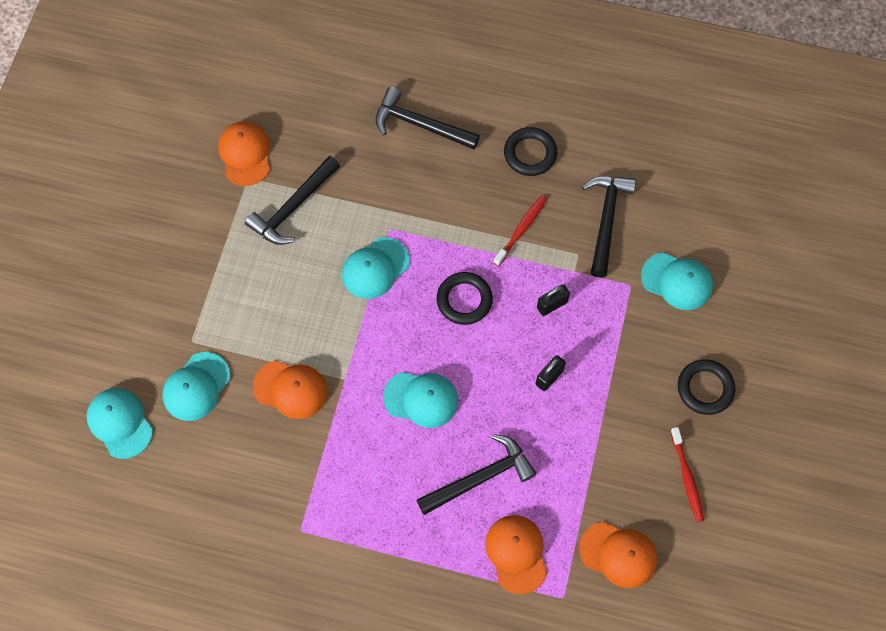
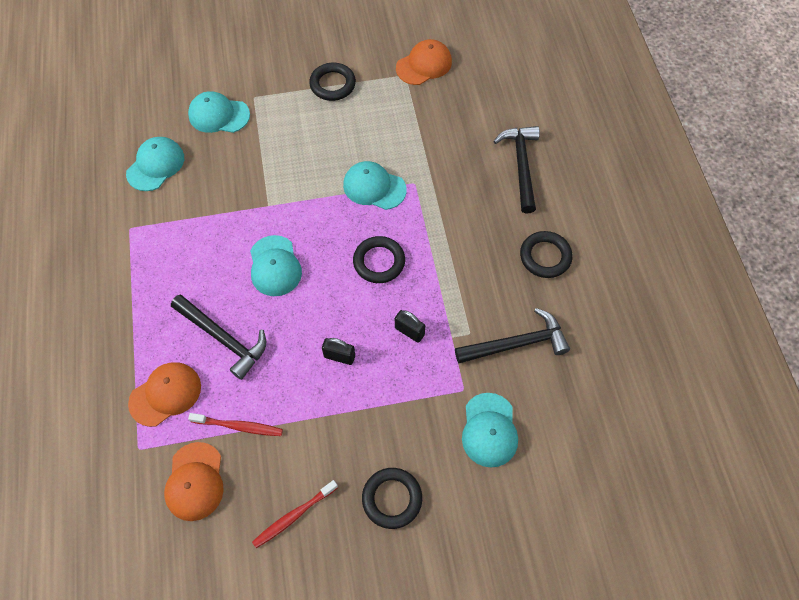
camera: 65 degrees right, 5 degrees down
turquoise cap [87,388,153,459] -> turquoise cap moved to [126,137,184,191]
black hammer [245,156,340,245] -> none
orange cap [253,361,327,419] -> none
red toothbrush [493,196,547,266] -> red toothbrush moved to [188,413,283,436]
none -> black ring [309,63,356,101]

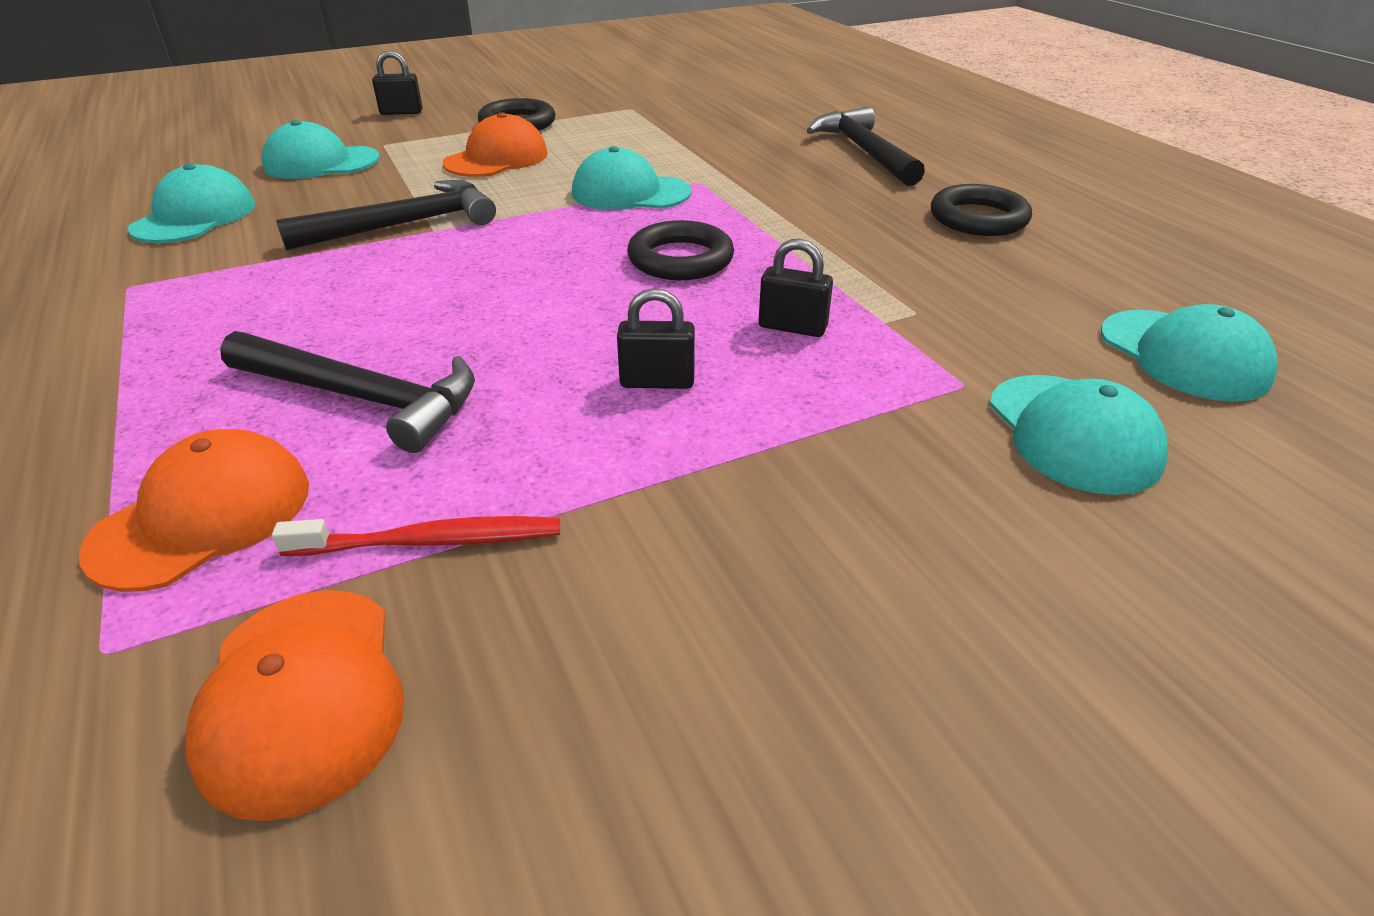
camera: 15 degrees left, 25 degrees down
turquoise cap [250,235,302,296] -> turquoise cap moved to [1101,304,1278,402]
red toothbrush [252,480,338,548] -> none
black ring [362,468,422,529] -> none
orange cap [396,39,452,85] -> orange cap moved to [443,112,548,177]
black hammer [455,308,570,364] -> black hammer moved to [276,180,496,251]
none -> black padlock [372,51,422,115]

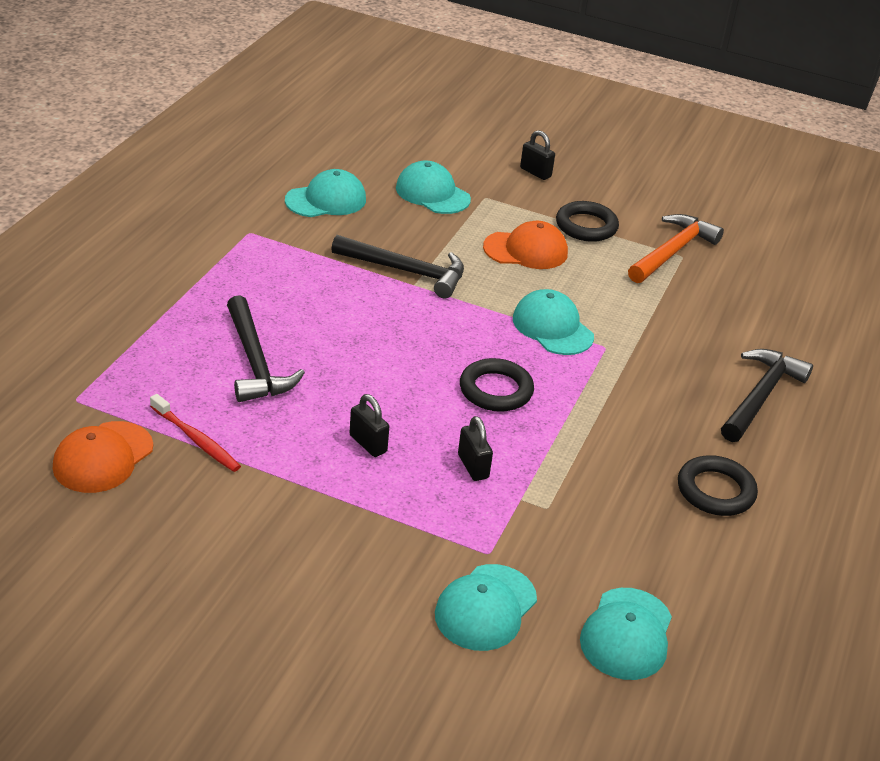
camera: 45 degrees right, 0 degrees up
orange cap [79,429,309,592] -> none
none -> orange hammer [628,214,724,283]

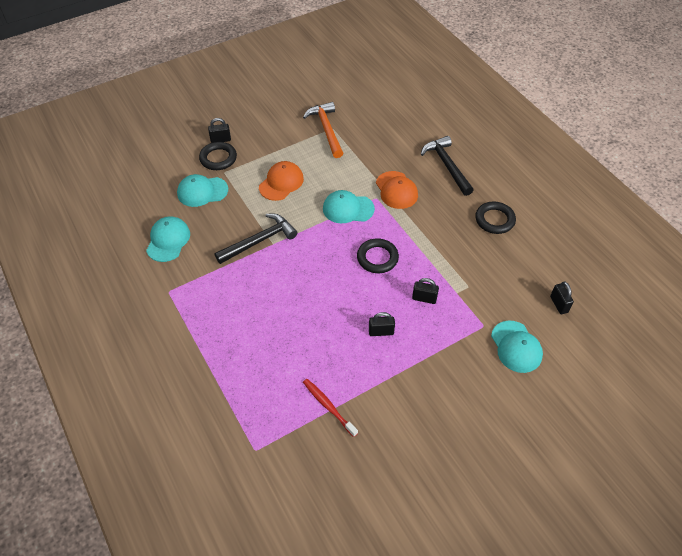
camera: 50 degrees left, 15 degrees up
orange cap [53,421,153,493] -> orange cap moved to [376,171,418,209]
red toothbrush [150,394,241,472] -> red toothbrush turned 120 degrees counterclockwise [303,379,358,437]
black hammer [227,295,305,402] -> none
black ring [556,201,619,242] -> black ring moved to [199,142,237,170]
turquoise cap [580,588,672,680] -> black padlock [550,282,574,314]

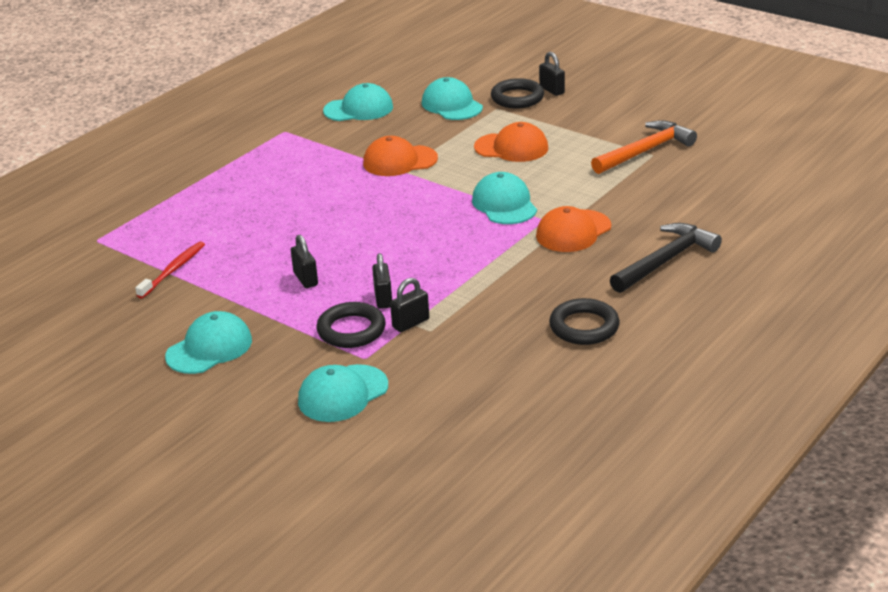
camera: 70 degrees right, 20 degrees down
black hammer [214,214,297,264] -> orange cap [363,136,438,176]
black ring [357,238,399,273] -> black ring moved to [316,302,386,348]
black padlock [550,282,574,314] -> black padlock moved to [390,278,429,332]
none -> turquoise cap [165,311,252,374]

